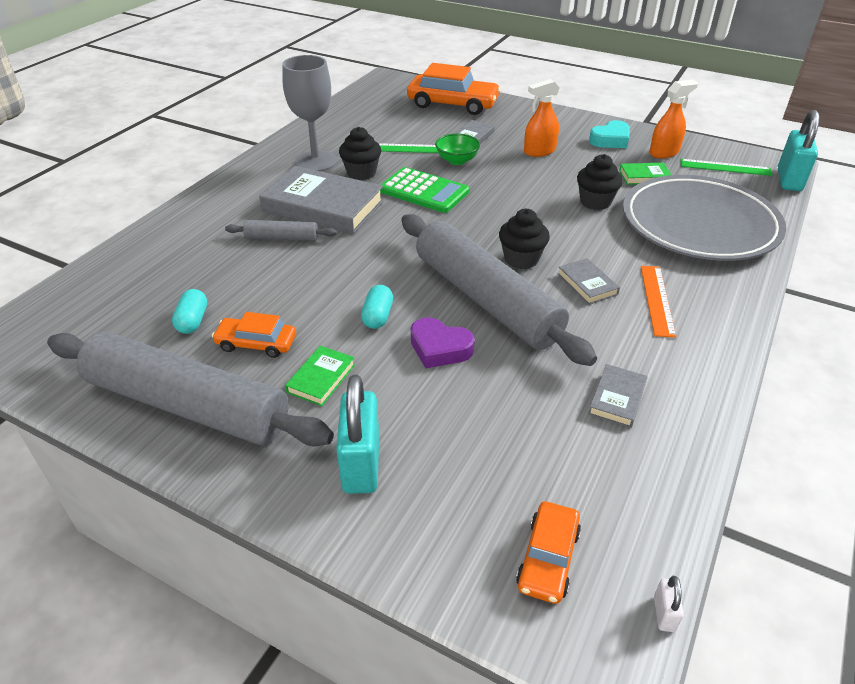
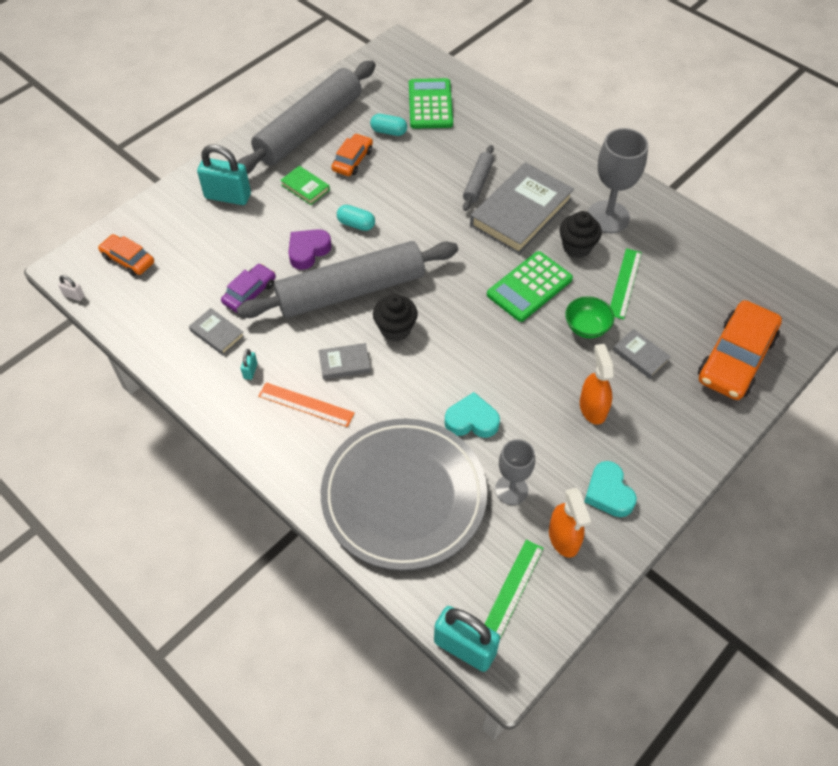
camera: 105 degrees right, 15 degrees up
black cupcake [577,154,623,210] -> turquoise heart [445,392,500,438]
green book [619,163,672,185] -> grey goblet [495,439,535,505]
none -> purple car [221,264,276,313]
none -> turquoise padlock [241,349,258,380]
none -> green calculator [409,78,453,129]

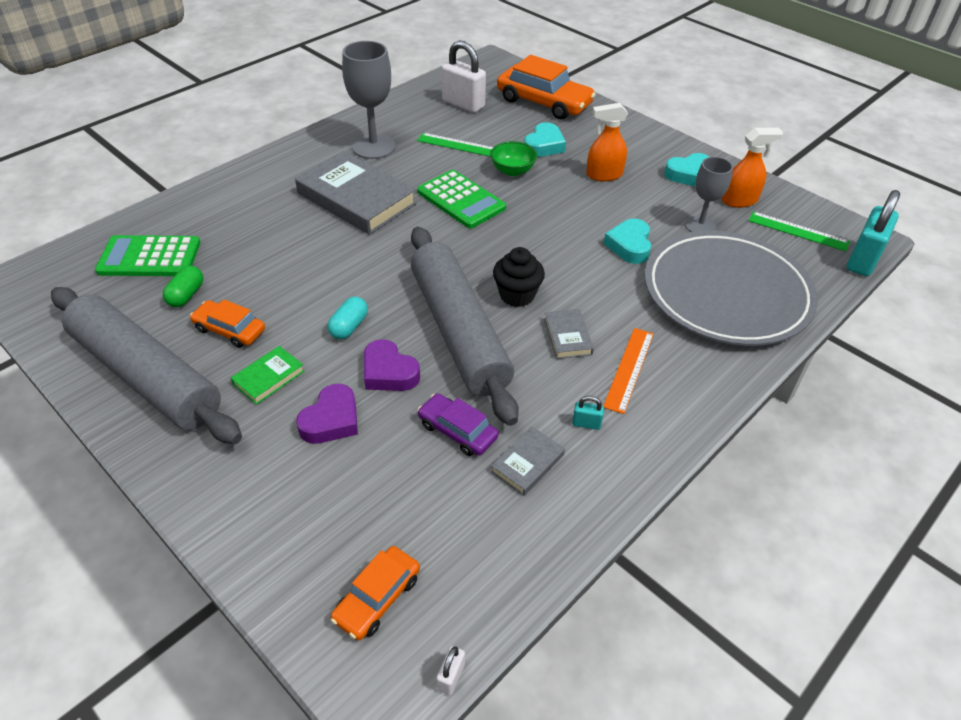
camera: 90 degrees left, 10 degrees down
turquoise padlock [197,145,251,205] -> none
turquoise capsule [370,114,407,136] -> green capsule [163,266,203,307]
grey rolling pin [463,145,494,211] -> none
black cupcake [559,211,602,258] -> none
grey book [613,329,671,379] -> turquoise heart [524,122,566,157]
none -> purple heart [296,384,358,444]
none -> white padlock [441,40,486,113]

